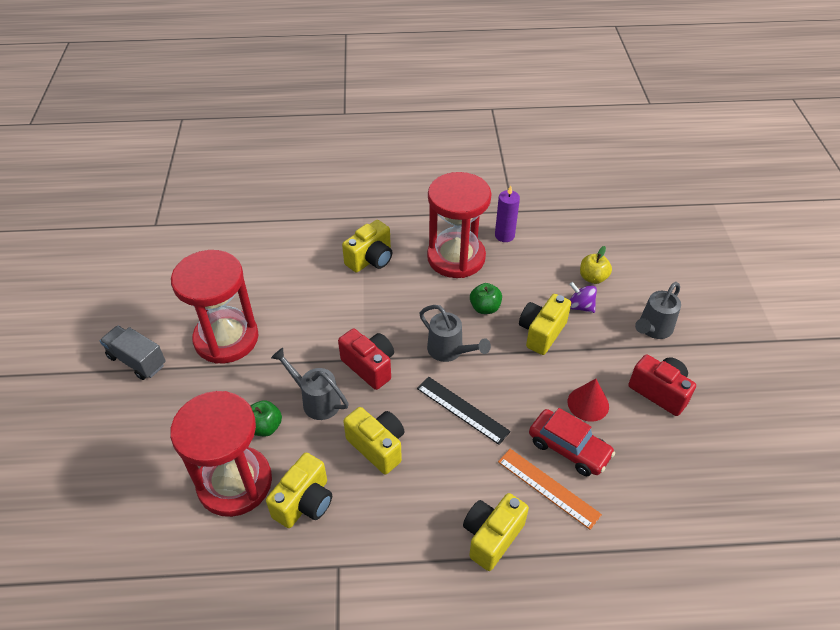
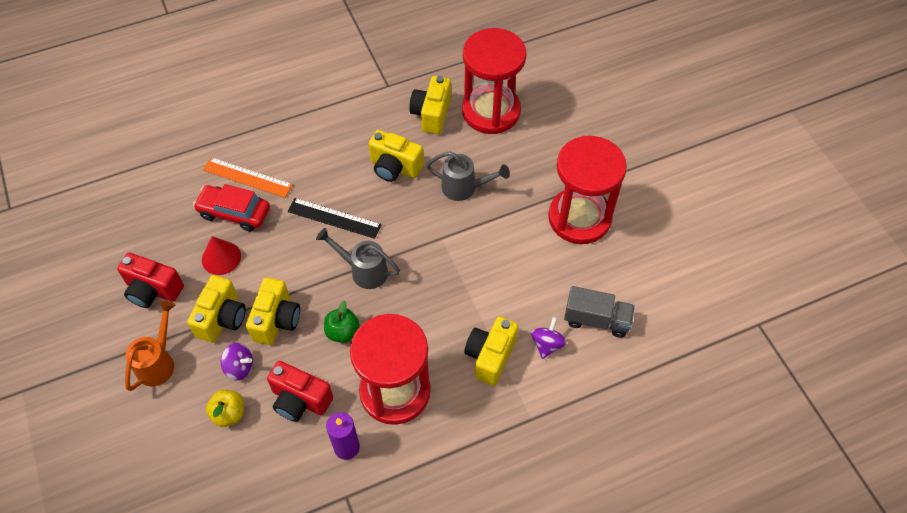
camera: 160 degrees right, 10 degrees up
grey truck [100,326,166,380] -> grey truck moved to [564,286,635,338]
green apple [250,400,282,436] -> none
red camera [338,329,394,390] -> red camera moved to [267,361,333,422]
yellow camera [463,493,529,571] -> yellow camera moved to [187,275,246,343]
grey watering can [635,282,681,339] -> orange watering can [125,301,175,391]
none -> purple spinning top [531,317,567,359]

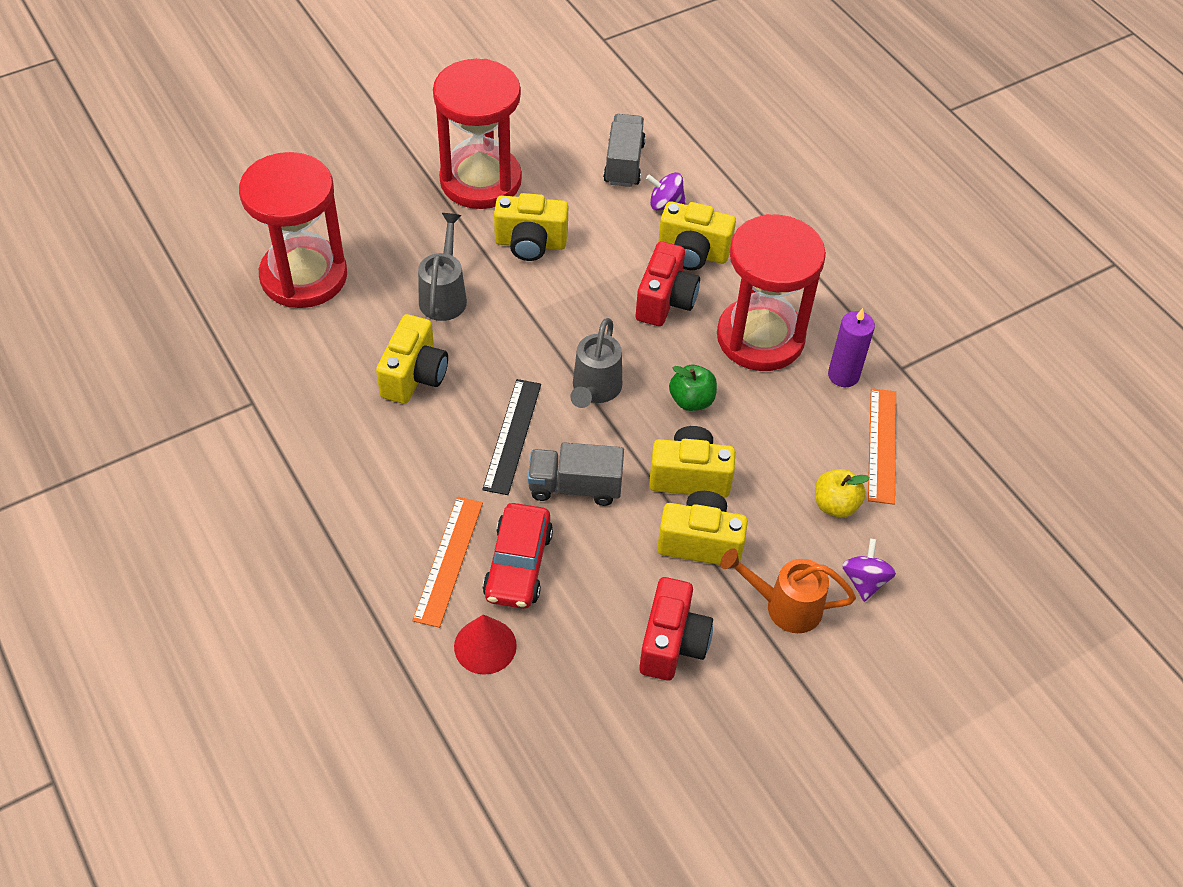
camera: 100 degrees left, 5 degrees down
red cone [202,236,241,275] -> red cone moved to [454,614,517,675]
purple spinning top [221,343,253,380] -> purple spinning top moved to [842,539,896,602]
red camera [267,361,333,422] -> red camera moved to [636,241,700,326]
yellow camera [409,76,451,134] -> yellow camera moved to [494,193,568,261]
none -> grey truck [528,442,624,506]
none -> orange ruler [868,388,896,505]

